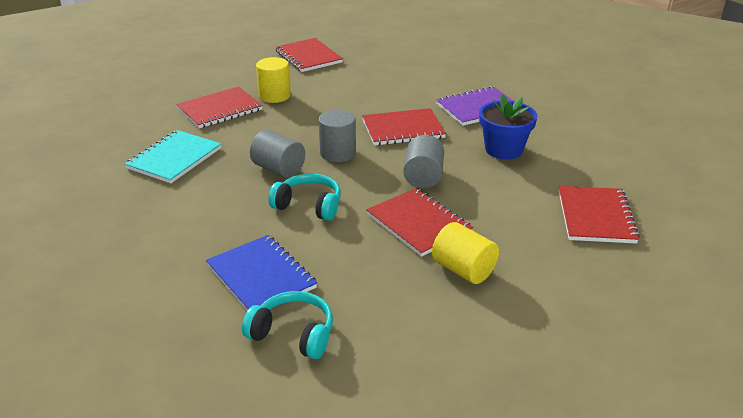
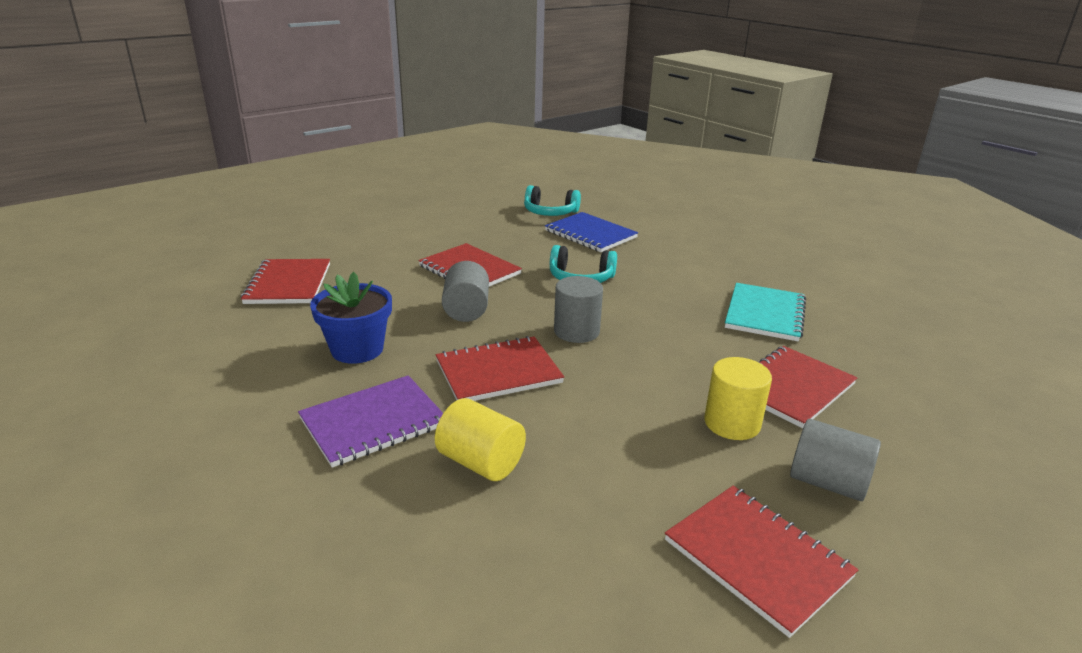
camera: 170 degrees right, 5 degrees down
grey cylinder [250,130,305,178] -> grey cylinder moved to [790,419,881,501]
yellow cylinder [432,222,499,284] -> yellow cylinder moved to [435,398,526,481]

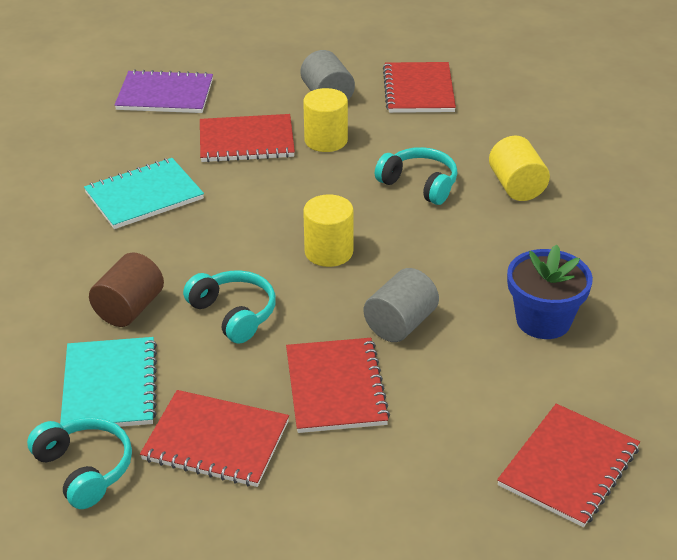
camera: 140 degrees left, 10 degrees up
purple notebook [298,375,443,468] -> purple notebook moved to [114,69,213,113]
red notebook [436,336,564,401] -> red notebook moved to [140,390,289,487]
blue notebook [545,212,638,252] -> turquoise notebook [60,337,157,427]
grey cylinder [554,276,603,343] -> yellow cylinder [303,194,354,267]
none -> brown cylinder [89,253,164,327]
none -> turquoise headphones [375,147,457,205]

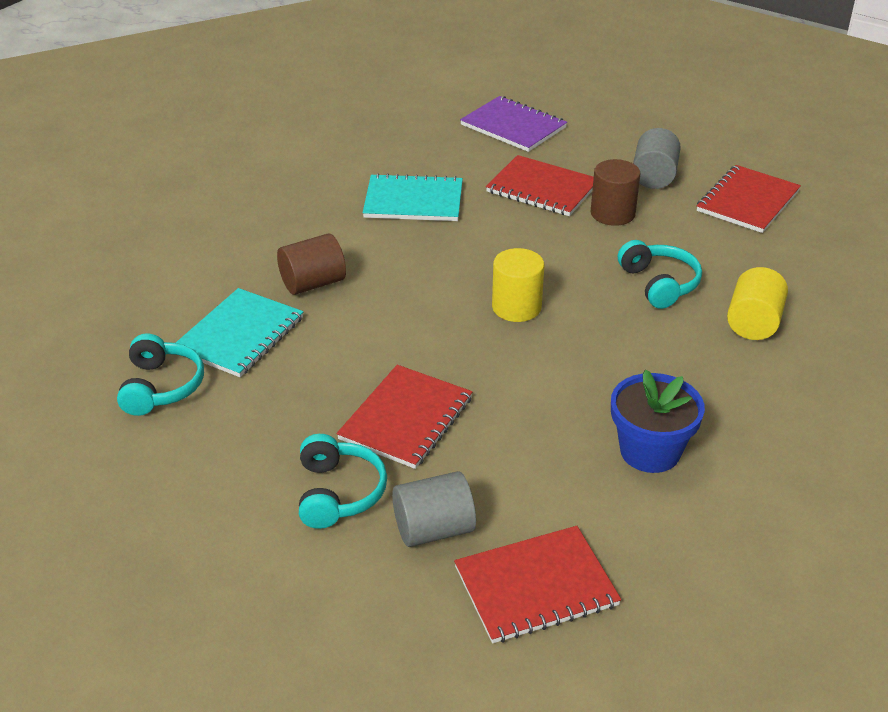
camera: 35 degrees right, 0 degrees up
red notebook [140,390,289,487] -> none
turquoise headphones [183,270,276,344] -> turquoise headphones moved to [299,434,387,529]
yellow cylinder [303,88,348,152] -> brown cylinder [590,159,640,226]
grey cylinder [364,268,439,342] -> grey cylinder moved to [392,471,476,547]

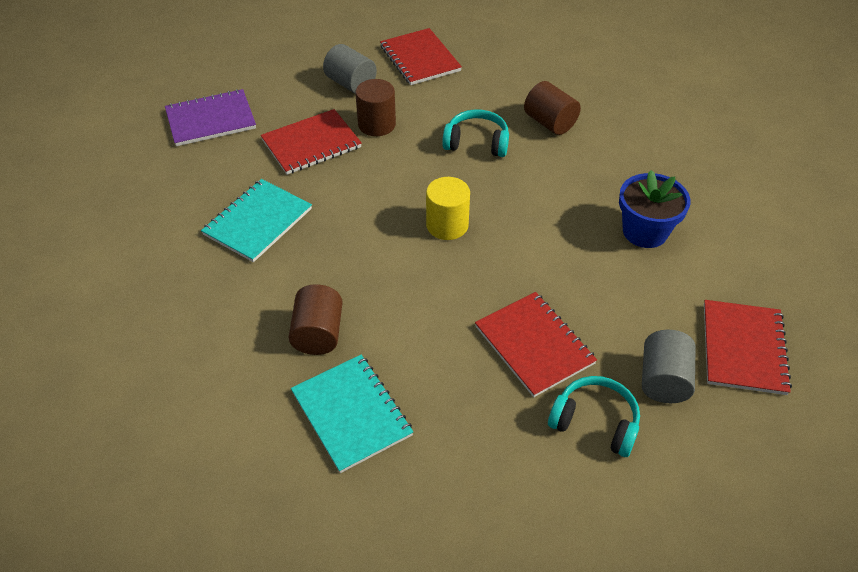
camera: 60 degrees left, 10 degrees up
turquoise headphones [117,333,204,416] -> none
yellow cylinder [727,267,788,340] -> brown cylinder [524,81,581,135]

